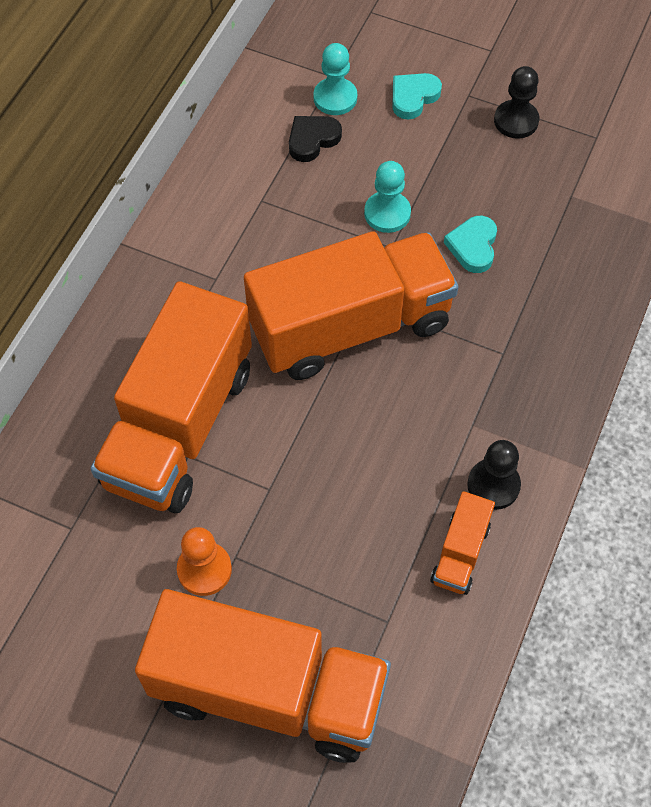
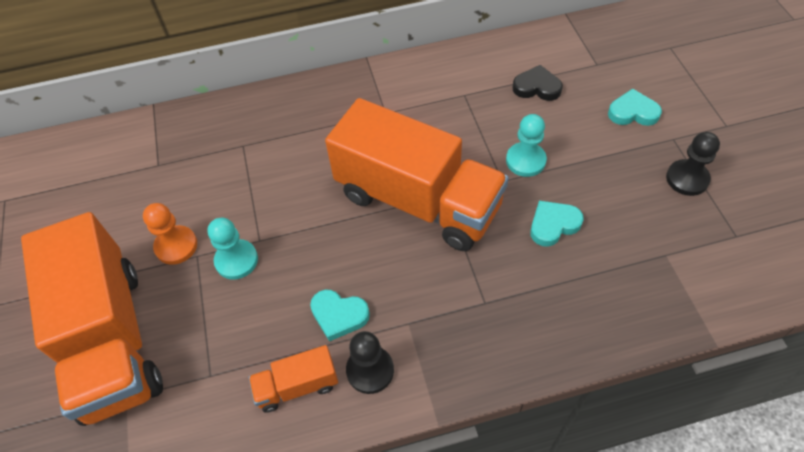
camera: 55 degrees right, 5 degrees down
orange truck [91,281,252,513] -> none
turquoise pawn [313,43,357,115] -> turquoise pawn moved to [207,218,258,280]
none -> turquoise heart [310,290,370,341]

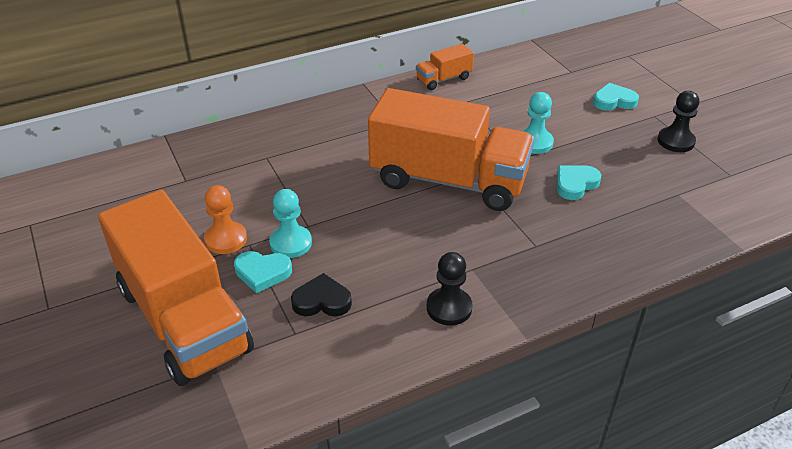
camera: 15 degrees left, 15 degrees down
orange truck [249,345,338,413] -> orange truck moved to [416,44,474,90]
turquoise heart [310,290,370,341] -> turquoise heart moved to [234,251,292,293]
black heart [512,65,563,101] -> black heart moved to [291,273,352,316]

